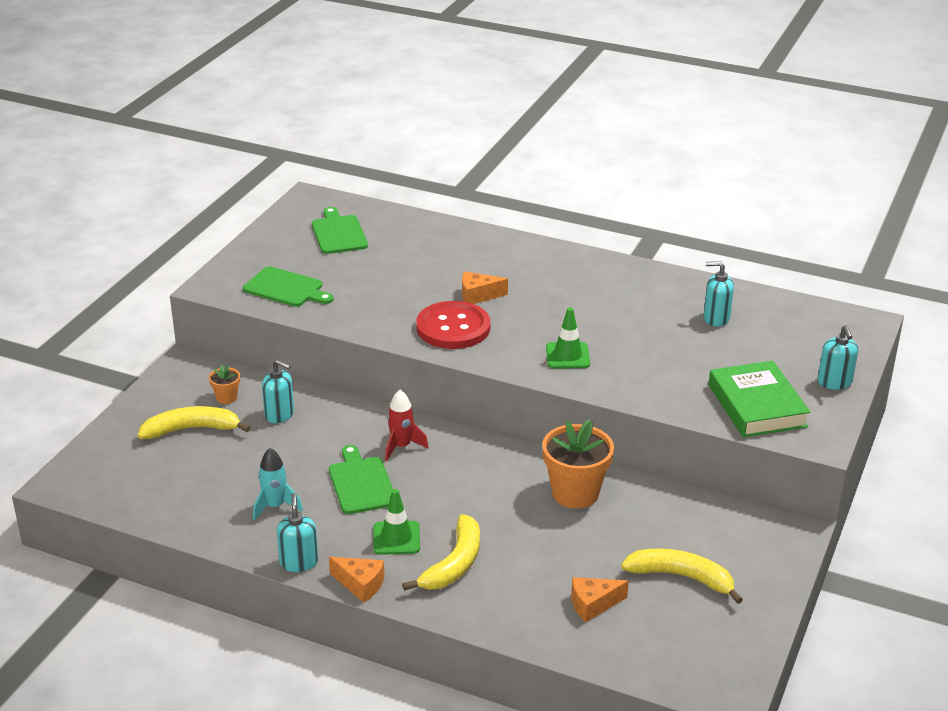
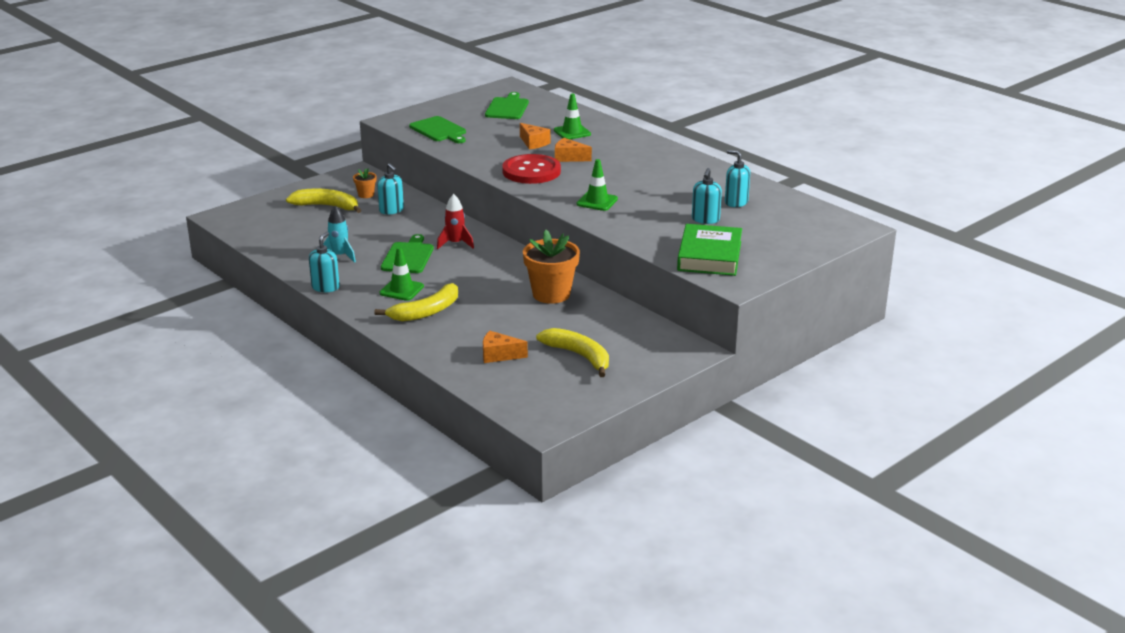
camera: 25 degrees right, 5 degrees down
orange cheese [329,557,385,603] -> orange cheese moved to [520,123,550,150]
turquoise soap dispenser [818,325,858,390] -> turquoise soap dispenser moved to [692,168,722,224]
none -> green traffic cone [554,94,591,139]

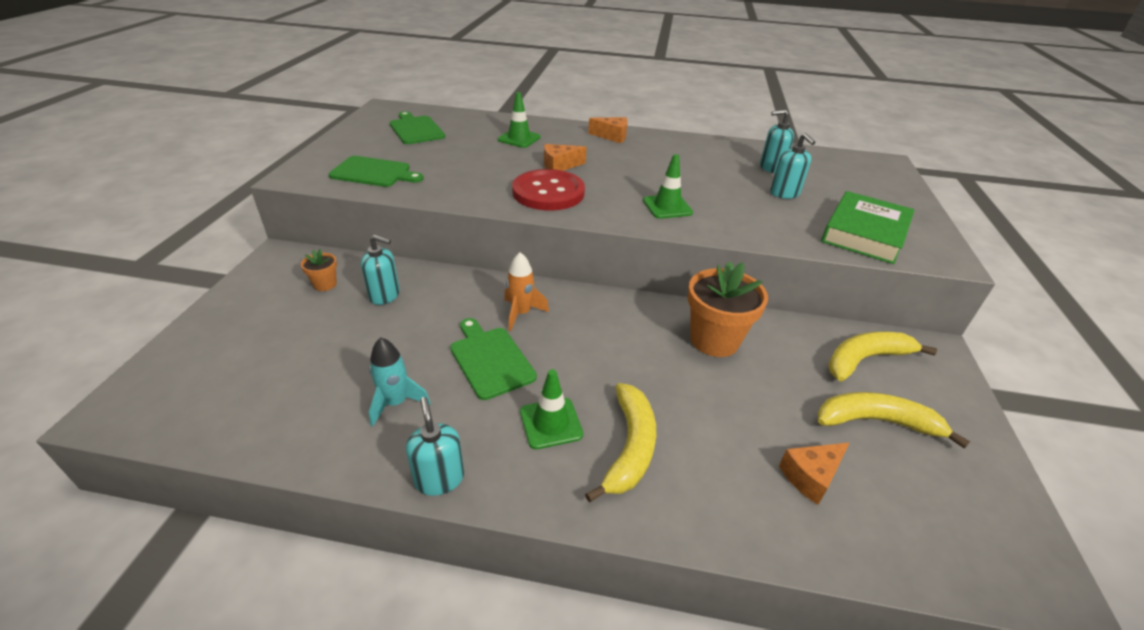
camera: 40 degrees left, 10 degrees up
yellow banana [286,189,361,213] -> yellow banana moved to [828,332,937,381]
red rocket [437,194,474,249] -> orange rocket [504,252,549,331]
orange cheese [520,123,550,150] -> orange cheese moved to [588,117,628,144]
green book [677,224,742,276] -> green book turned 60 degrees clockwise [821,191,915,264]

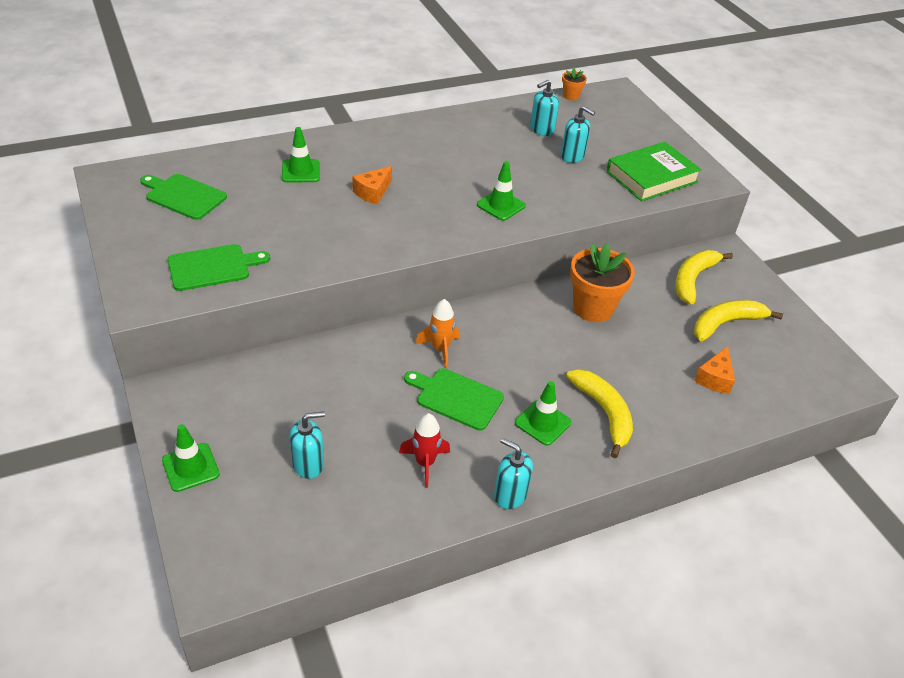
camera: 35 degrees left, 5 degrees up
orange flower pot [301,249,337,291] -> orange flower pot moved to [562,67,587,100]
turquoise soap dispenser [361,235,400,305] -> turquoise soap dispenser moved to [290,411,325,479]
turquoise rocket [369,337,430,427] -> red rocket [399,413,450,488]
red button [512,169,585,211] -> none
orange cheese [588,117,628,144] -> none
green book [821,191,915,264] -> green book turned 60 degrees clockwise [606,142,702,201]
none -> green traffic cone [162,424,220,492]

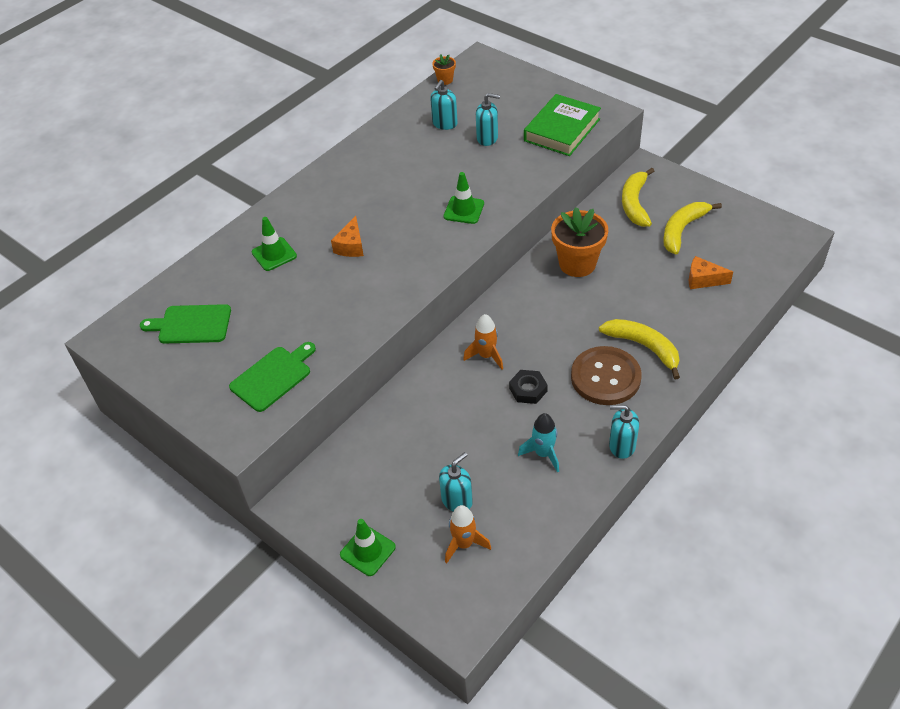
camera: 20 degrees left, 5 degrees up
red rocket [399,413,450,488] -> turquoise rocket [518,413,559,473]
green cutting board [404,368,504,431] -> black nut [509,370,548,404]
green traffic cone [515,381,571,446] -> brown button [571,346,642,405]
orange cheese [694,346,735,394] -> orange cheese turned 105 degrees clockwise [689,256,733,289]
none -> orange rocket [445,505,491,563]

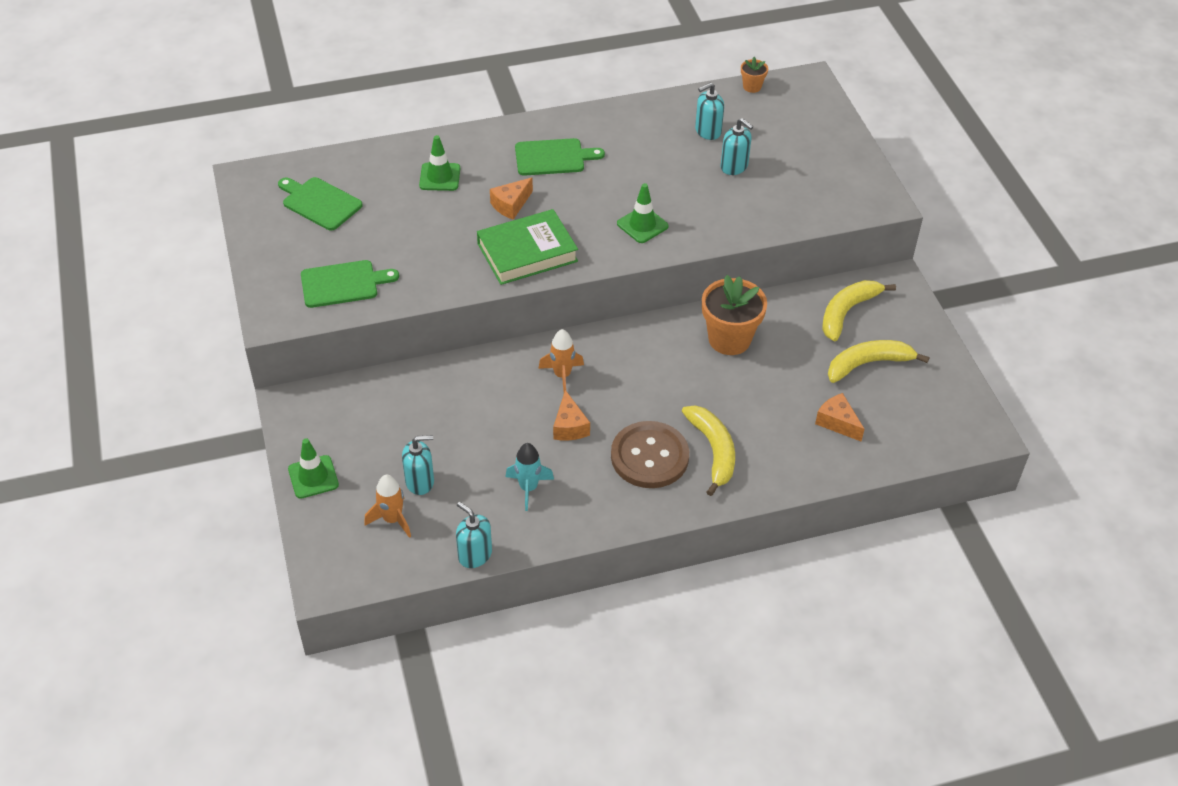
camera: 30 degrees right, 0 degrees up
black nut [509,370,548,404] -> orange cheese [553,390,590,440]
green book [524,94,601,156] -> green book moved to [477,209,578,285]
turquoise soap dispenser [609,405,639,459] -> turquoise soap dispenser moved to [456,502,492,568]
none -> green cutting board [515,138,605,176]

